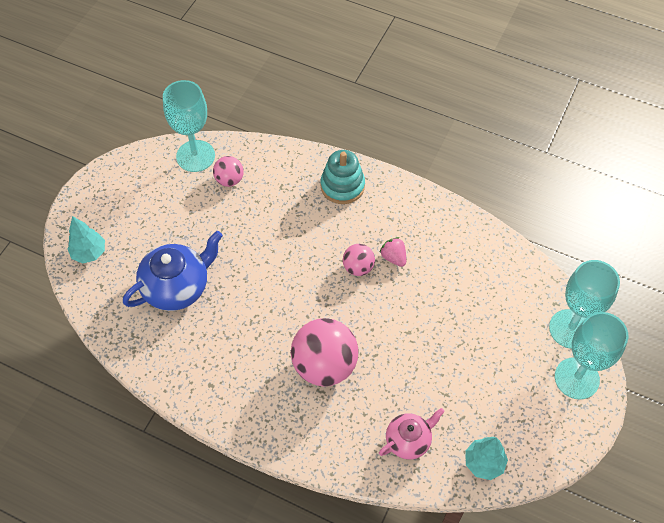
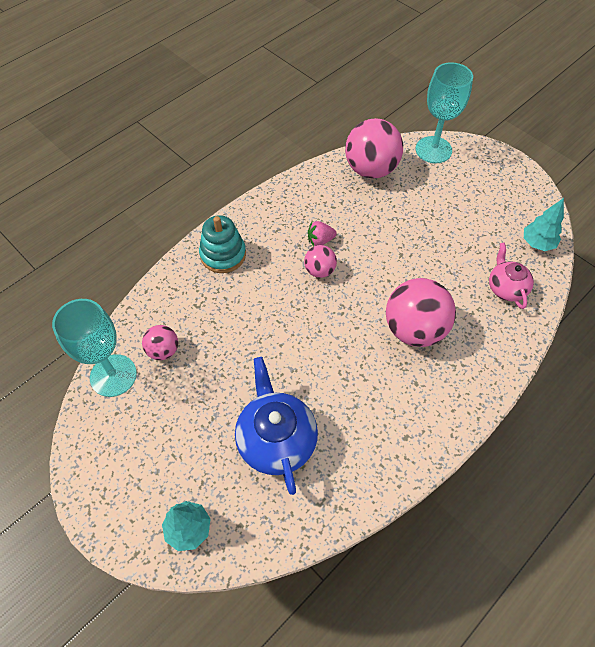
camera: 70 degrees left, 0 degrees up
turquoise goblet [555,312,628,400] -> none
none -> pink ball [345,118,403,178]

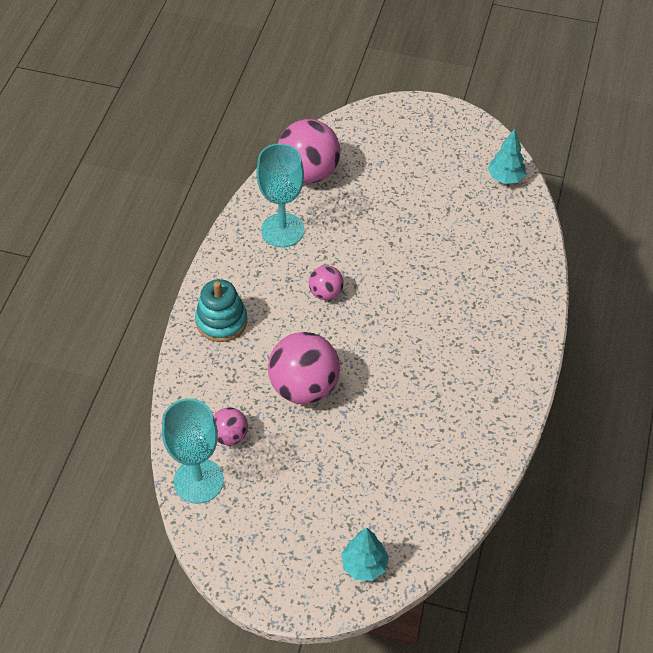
camera: 30 degrees left, 5 degrees down
blue teapot [235,357,318,495] -> none
pink strawberry [308,221,337,246] -> none
pink ball [386,278,456,347] -> pink ball moved to [268,332,340,404]
turquoise goblet [416,62,473,163] -> turquoise goblet moved to [256,143,305,248]
pink teapot [489,243,534,309] -> none

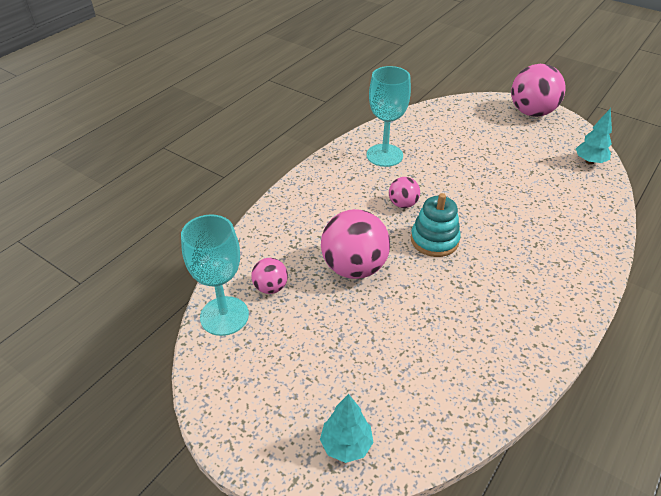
camera: 20 degrees right, 10 degrees down
turquoise stacking toy [195,279,247,342] -> turquoise stacking toy moved to [411,193,461,257]
pink ball [278,119,340,183] -> pink ball moved to [511,64,566,117]

